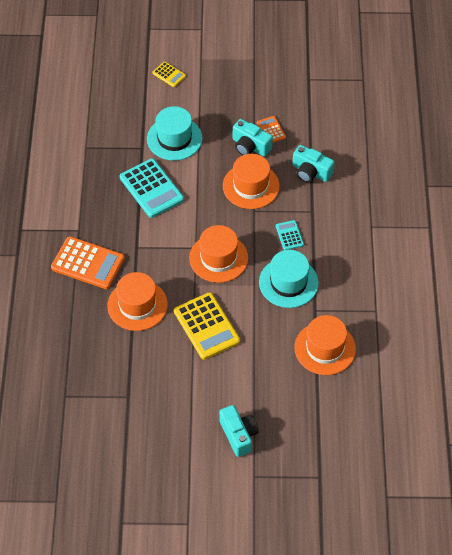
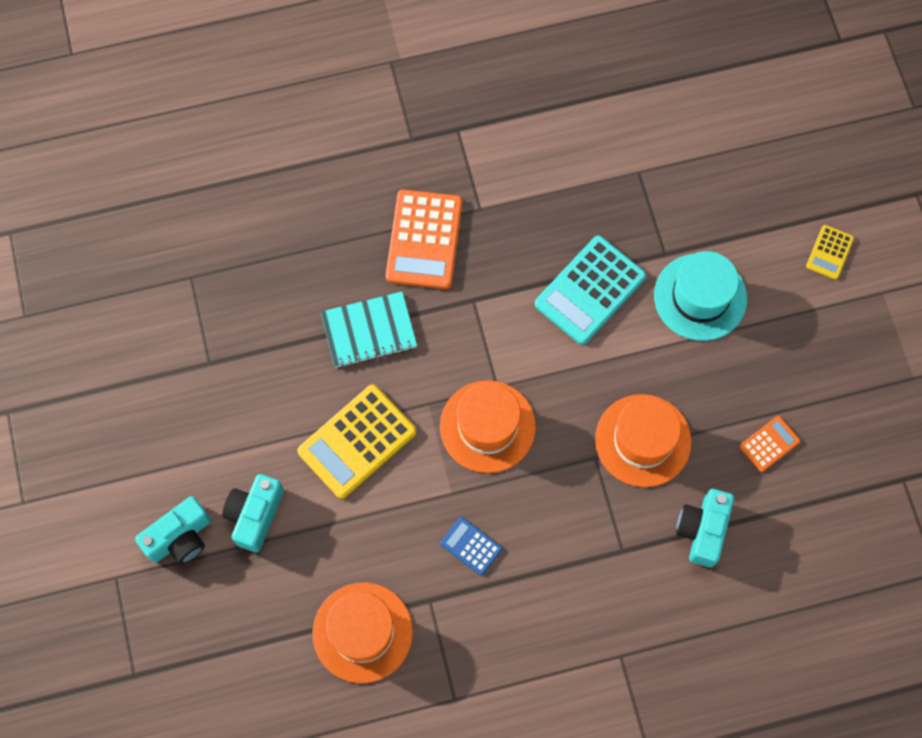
camera: 75 degrees right, 15 degrees up
orange hat [107,272,168,331] -> turquoise notebook [321,292,417,368]
turquoise camera [233,119,273,157] -> turquoise camera moved to [222,474,284,552]
turquoise hat [259,250,319,308] -> blue calculator [440,517,502,575]
turquoise calculator [276,220,304,250] -> none

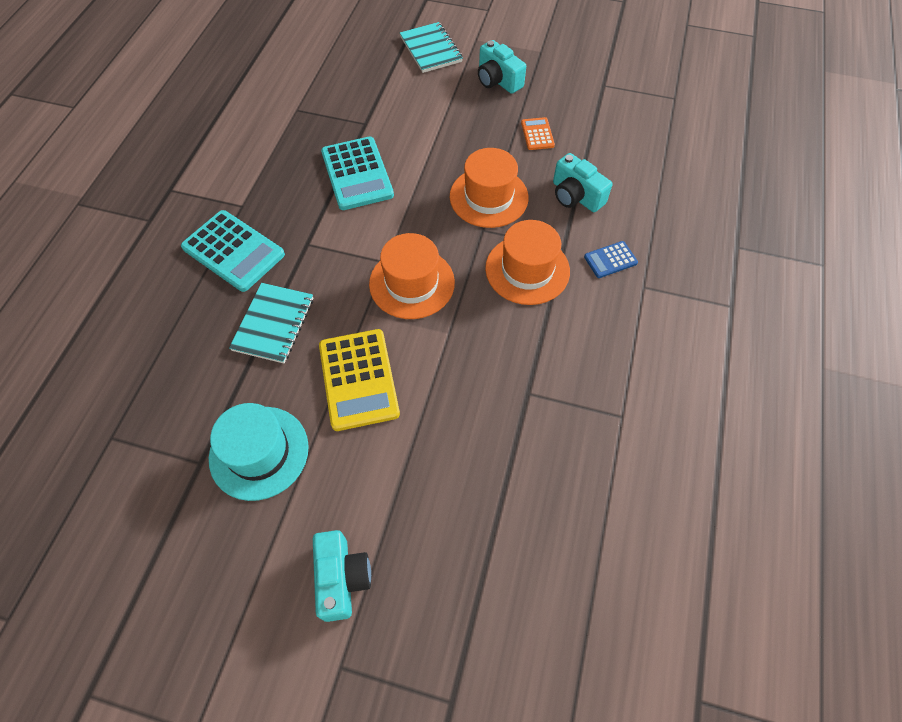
camera: 60 degrees left, 10 degrees down
turquoise camera [222,474,284,552] -> turquoise camera moved to [478,40,526,94]
orange hat [313,582,413,683] -> orange hat moved to [485,220,570,305]
orange calculator [386,190,463,289] -> turquoise calculator [181,210,285,292]
blue calculator [440,517,502,575] -> blue calculator moved to [584,241,638,278]
turquoise hat [654,251,747,341] -> turquoise hat moved to [209,403,309,501]
yellow calculator [806,225,854,280] -> turquoise notebook [400,22,463,73]

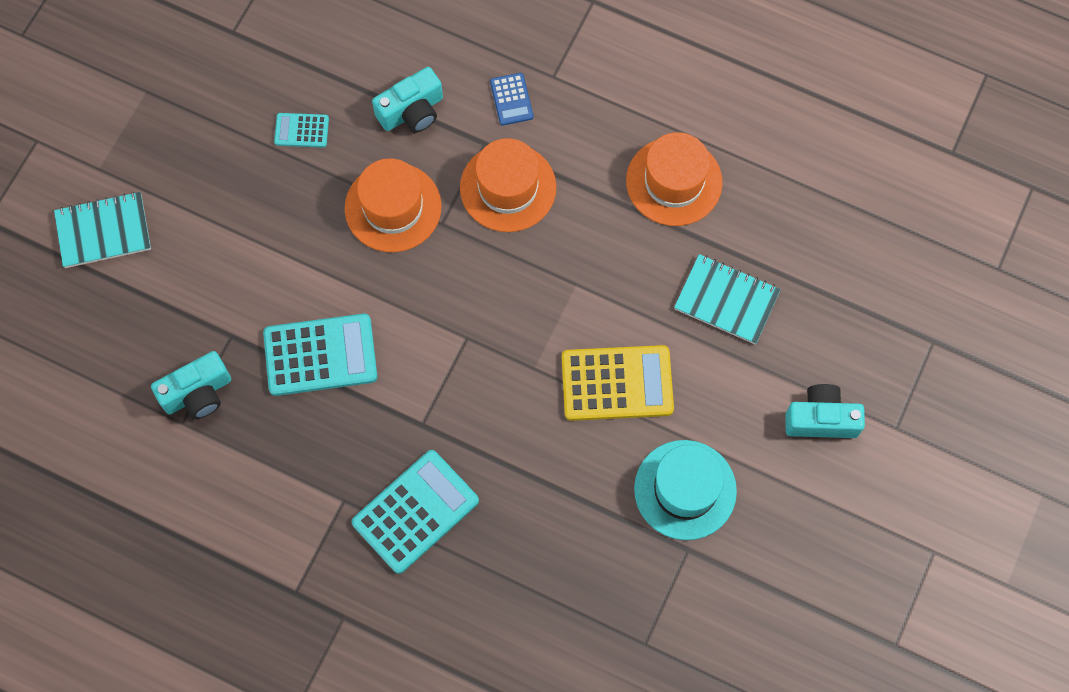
camera: 80 degrees left, 10 degrees up
turquoise notebook [229,283,313,363] -> turquoise notebook moved to [674,254,781,344]
orange hat [369,233,455,319] -> orange hat moved to [626,132,723,226]
turquoise camera [478,40,526,94] -> turquoise camera moved to [151,351,231,419]
orange calculator [521,117,555,150] -> turquoise calculator [274,113,329,148]

